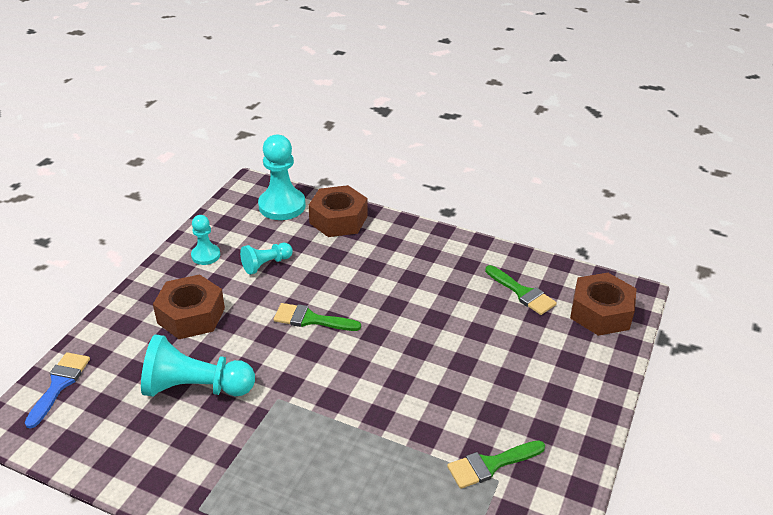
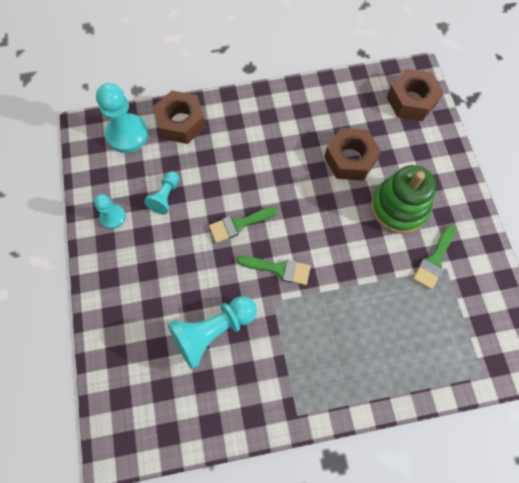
camera: 35 degrees left, 30 degrees up
blue brush [25,352,90,429] -> none
brown nut [153,274,225,339] -> brown nut moved to [324,128,381,181]
green brush [485,265,557,315] -> green brush moved to [237,256,311,285]
none -> green stacking toy [371,165,436,234]

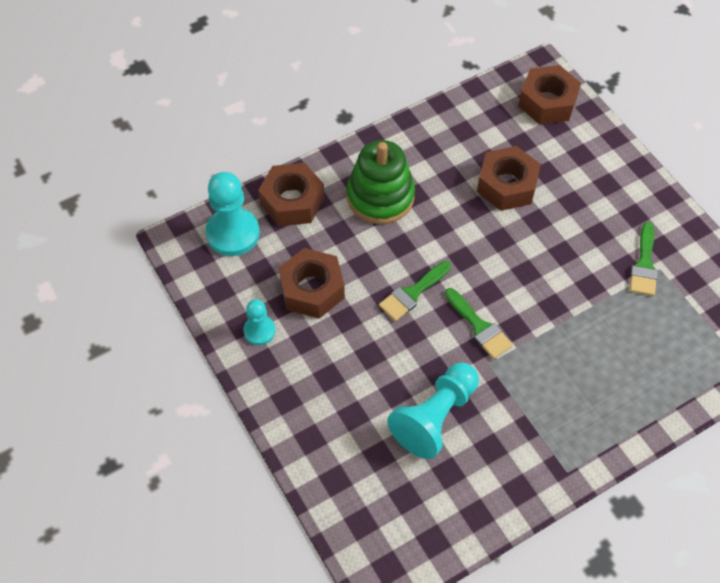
camera: 20 degrees left, 10 degrees down
turquoise pawn [144,171,179,214] -> brown nut [279,248,345,319]
green brush [237,256,311,285] -> green brush turned 60 degrees clockwise [445,288,513,359]
green stacking toy [371,165,436,234] -> green stacking toy moved to [347,140,415,224]

